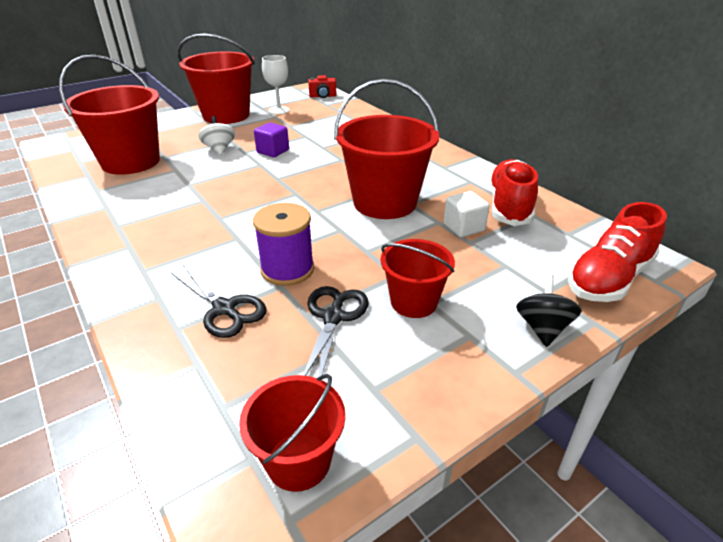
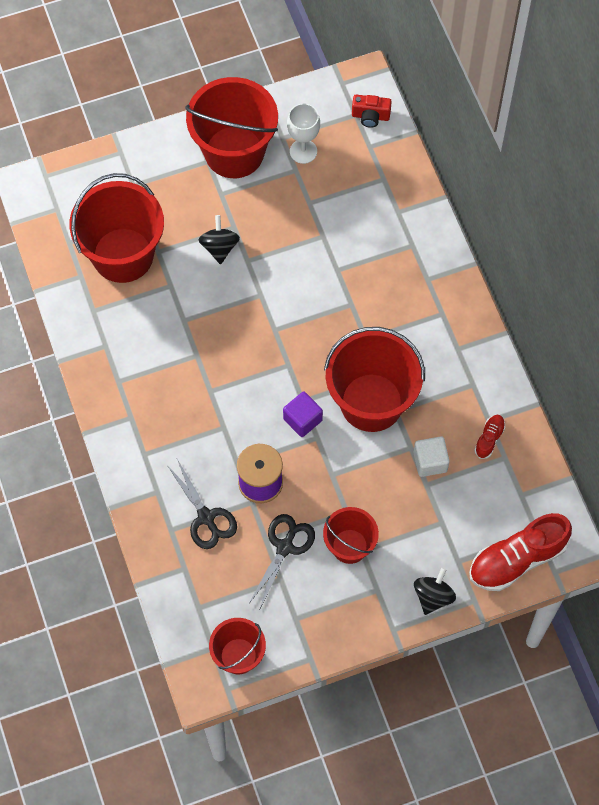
camera: 15 degrees right, 30 degrees up
white spinning top [198,116,235,155] -> black spinning top [199,215,240,264]
purple cube [254,123,289,157] -> purple cube moved to [283,392,323,437]
red shoe [488,159,538,226] -> red shoe [475,415,505,459], size x0.47

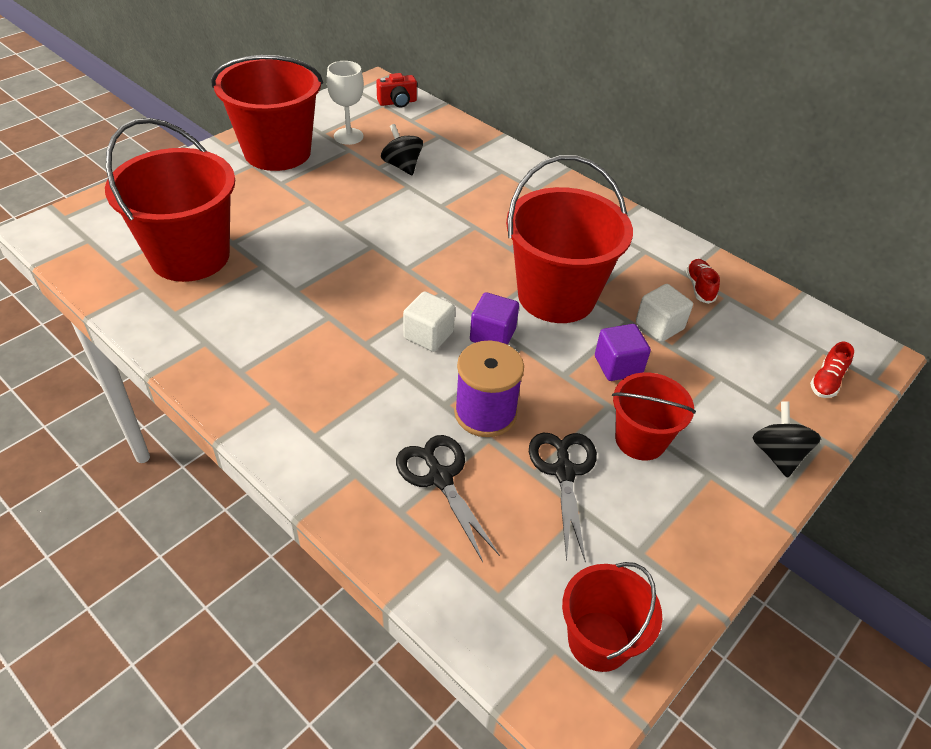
camera: 30 degrees left, 20 degrees down
black scissors [167,459,237,549] -> black scissors turned 150 degrees counterclockwise [396,435,500,562]
black spinning top [199,215,240,264] -> black spinning top moved to [381,124,423,175]
red shoe [469,513,572,591] -> red shoe [810,342,854,398], size x0.47
none -> white cube [403,291,455,352]
none -> purple cube [595,324,651,381]

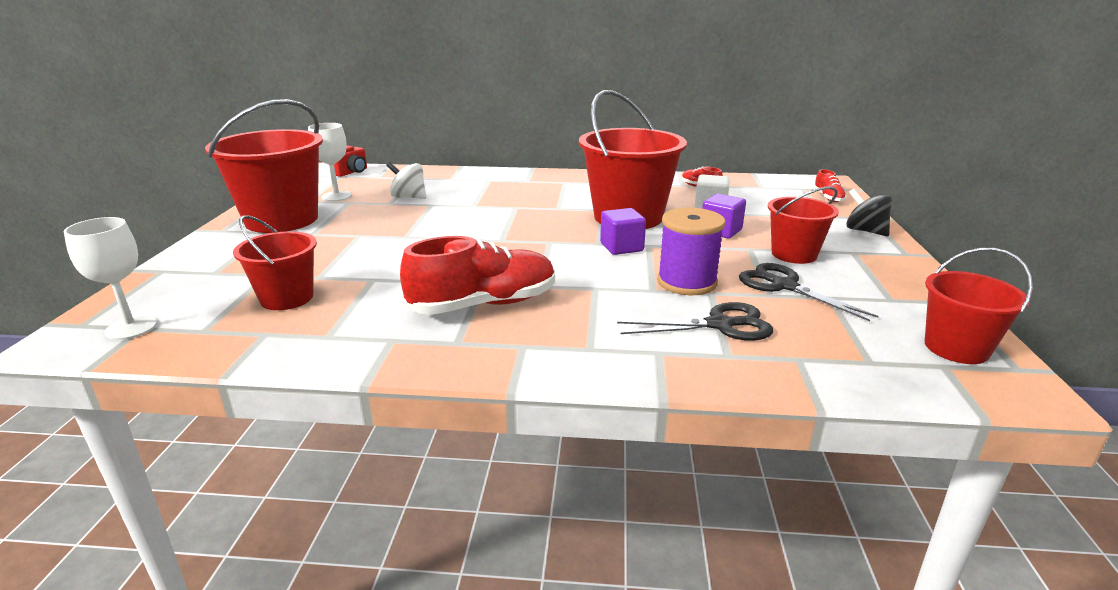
camera: 35 degrees left, 20 degrees down
red bucket [105,118,235,282] -> red bucket [233,215,317,310], size x0.56
black spinning top [381,124,423,175] -> white spinning top [386,162,427,199]
black scissors [396,435,500,562] -> black scissors turned 150 degrees clockwise [617,302,773,341]
white cube [403,291,455,352] -> none
none -> white goblet [64,217,157,340]
none -> red shoe [400,236,555,315]

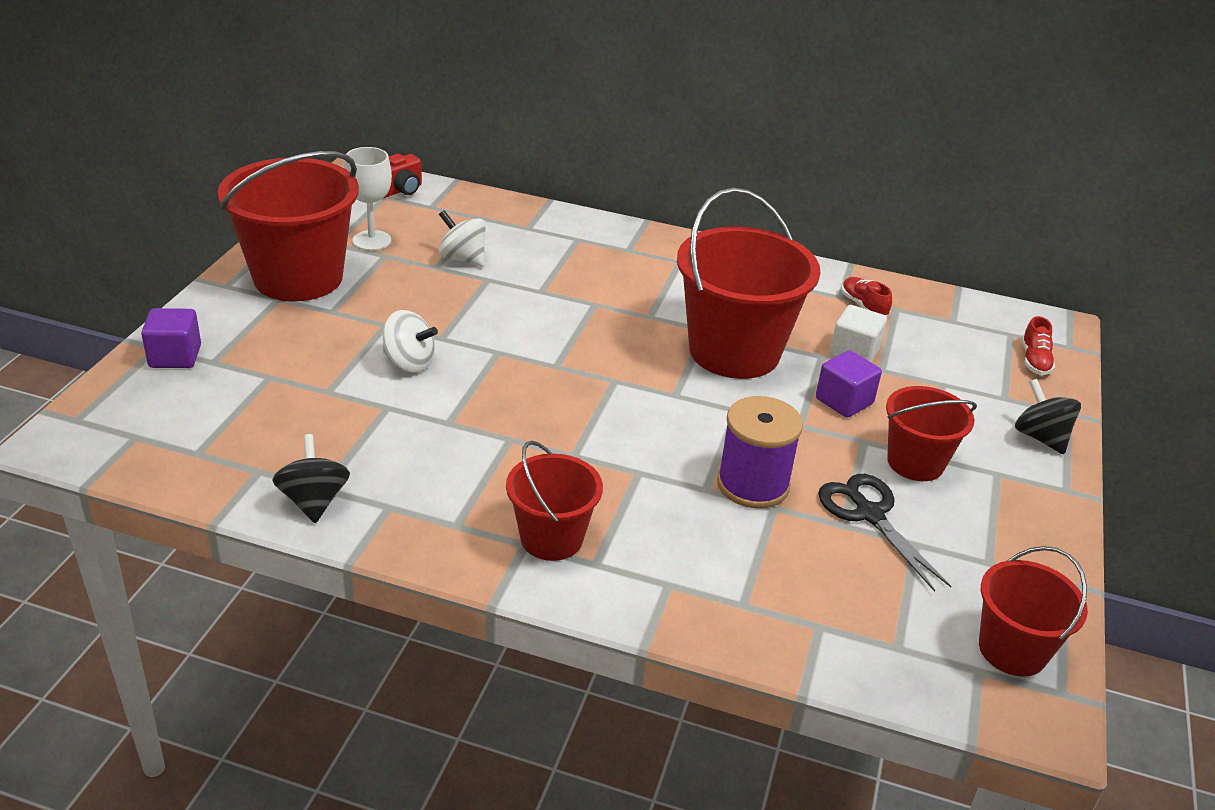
camera: 10 degrees right, 10 degrees up
white goblet [64,217,157,340] -> none
red bucket [233,215,317,310] -> red bucket moved to [506,441,603,561]
red shoe [400,236,555,315] -> none
purple cube [600,208,646,255] -> purple cube moved to [141,308,201,368]
black scissors [617,302,773,341] -> none
none -> black spinning top [272,434,350,523]
none -> white spinning top [382,310,438,372]

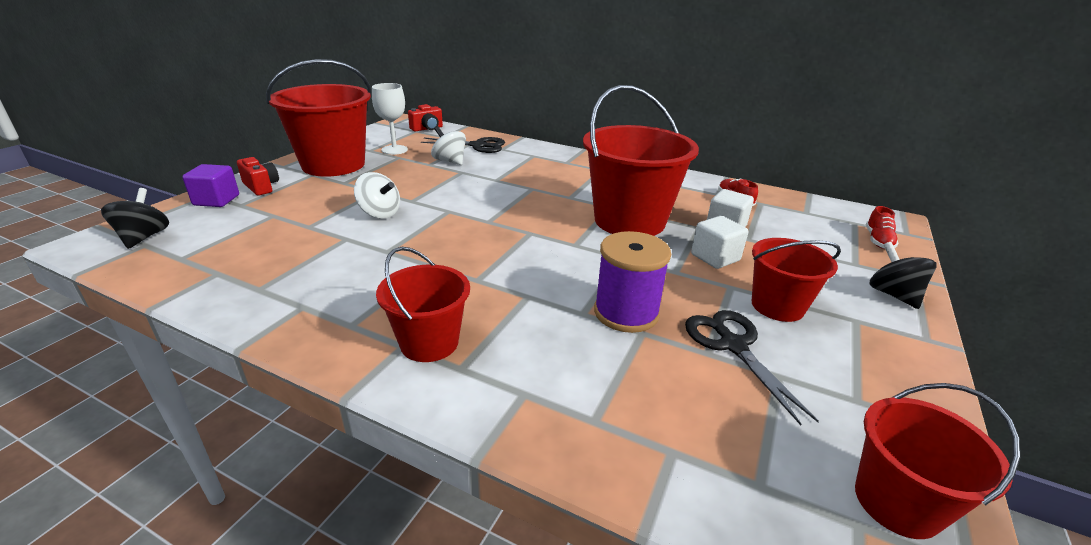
camera: 10 degrees right, 5 degrees down
black spinning top [272,434,350,523] -> black spinning top moved to [101,188,169,249]
purple cube [816,350,882,418] -> white cube [691,216,748,269]
none -> red camera [237,157,279,196]
none -> black scissors [421,137,505,153]

